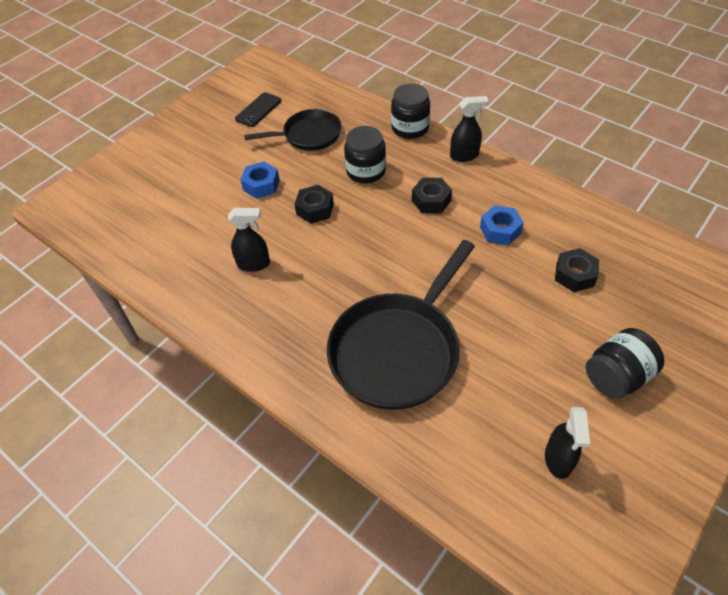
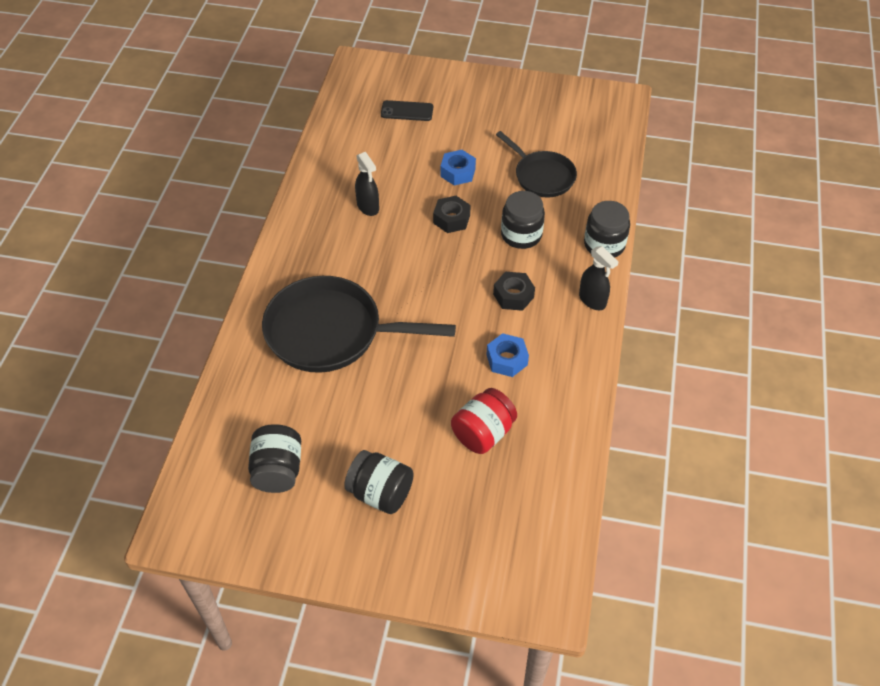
camera: 60 degrees right, 0 degrees up
black phone [235,92,281,127] -> black phone moved to [381,100,433,121]
black spray bottle [545,407,590,479] -> black jar [248,424,301,493]
black nut [555,248,599,292] -> red jar [451,388,517,454]

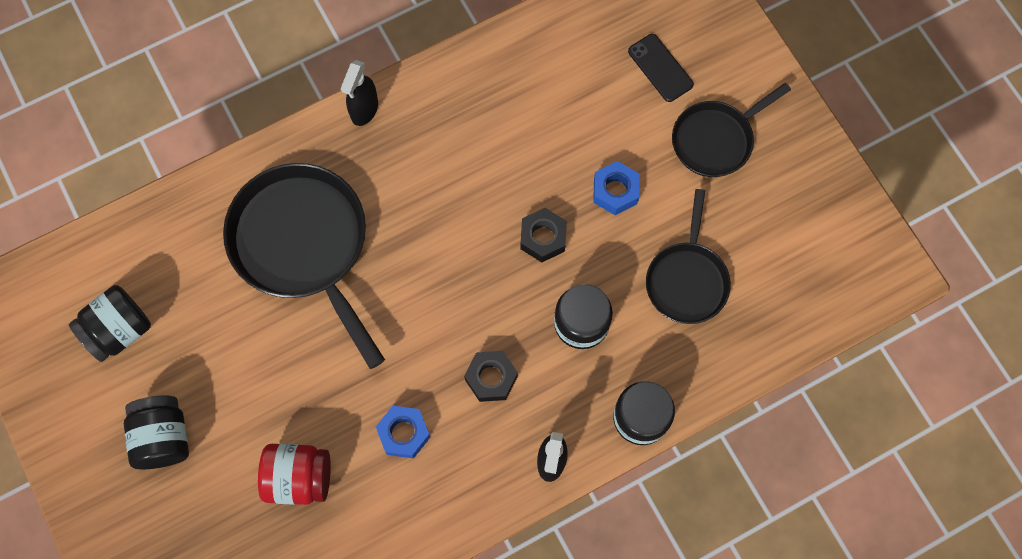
camera: 50 degrees right, 20 degrees up
black spray bottle [355,152,379,216] -> black spray bottle moved to [341,60,378,126]
none -> black pan [672,83,791,177]

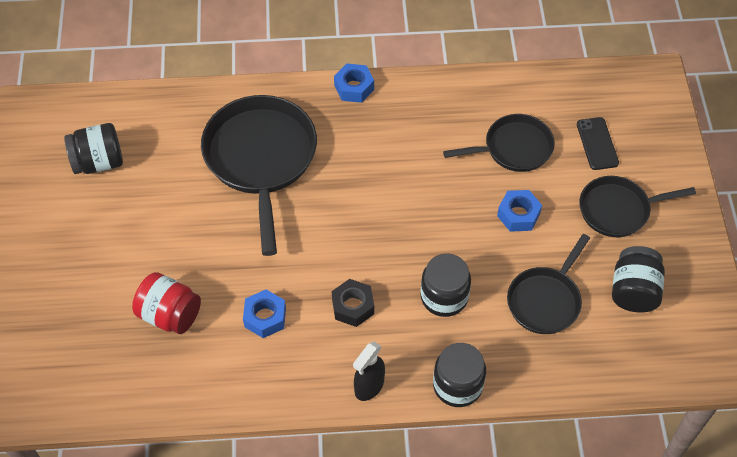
camera: 25 degrees right, 15 degrees down
black jar [124,395,189,469] -> black jar moved to [612,246,665,313]
black spray bottle [341,60,378,126] -> blue nut [334,63,374,103]
black nut [520,208,567,262] -> none
none -> black pan [443,114,555,172]

